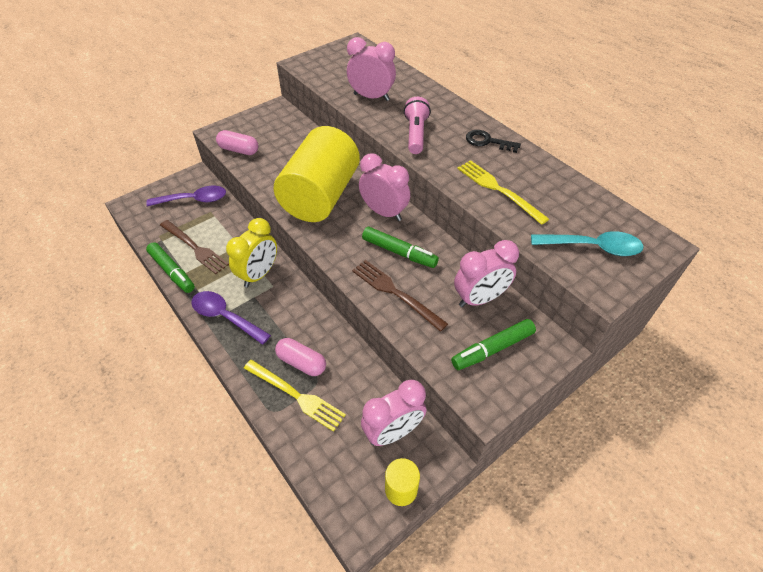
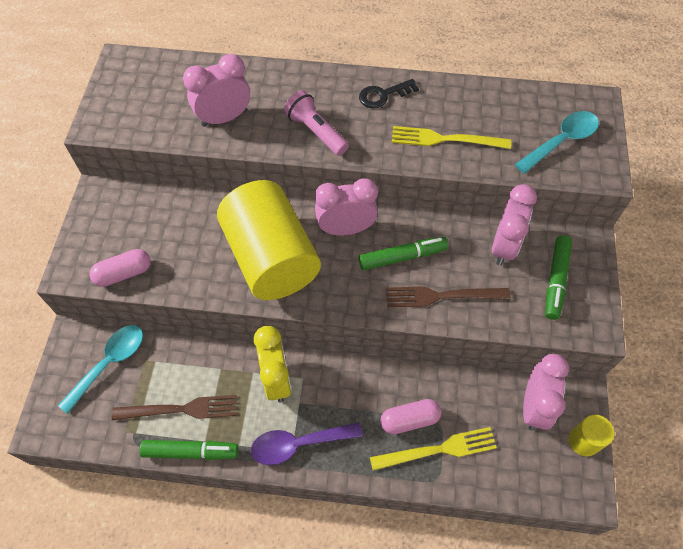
camera: 45 degrees left, 10 degrees up
purple spoon [146,186,226,207] -> turquoise spoon [58,325,143,414]

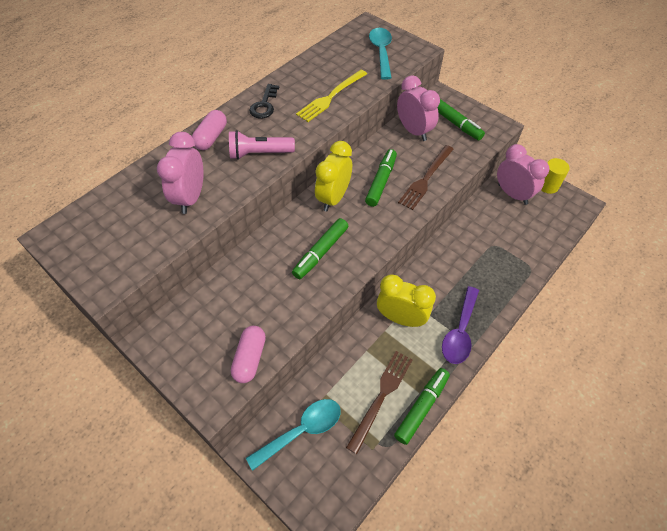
camera: 55 degrees left, 5 degrees down
turquoise spoon [58,325,143,414] -> turquoise spoon turned 75 degrees clockwise [246,399,341,471]
yellow cylinder [217,180,321,300] -> green marker [292,218,348,279]
pink clock [315,178,378,236] -> yellow clock [315,141,352,212]
yellow fork [370,427,497,471] -> none
pink capsule [380,399,441,434] -> pink capsule moved to [192,110,227,150]

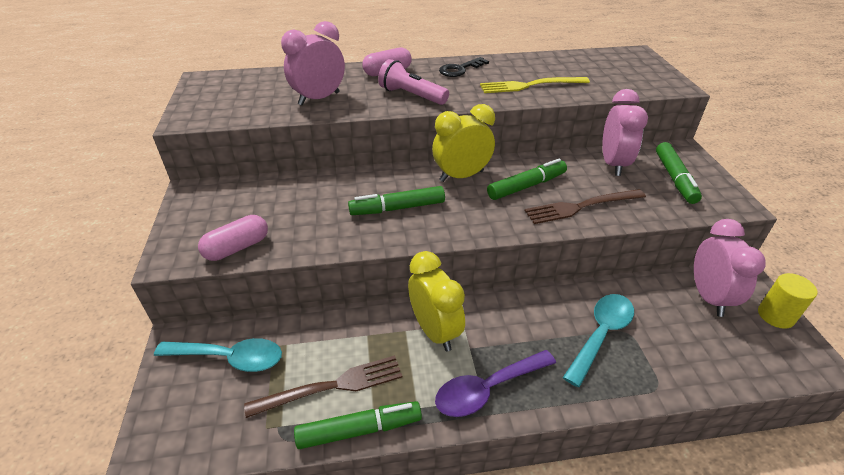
camera: 40 degrees right, 15 degrees down
turquoise spoon [369,28,392,80] -> turquoise spoon moved to [563,294,634,387]

